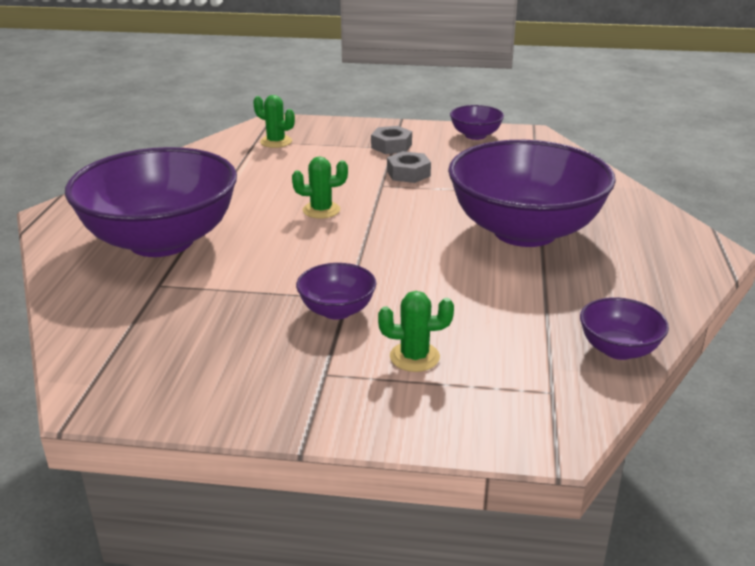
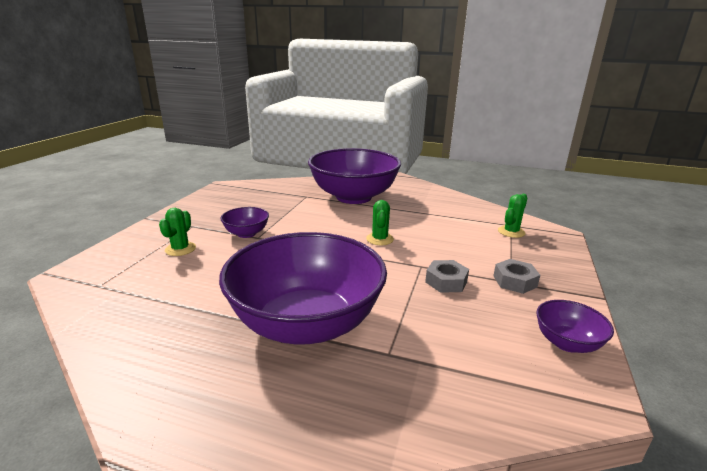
camera: 100 degrees right, 5 degrees down
purple bowl [580,297,669,360] -> none

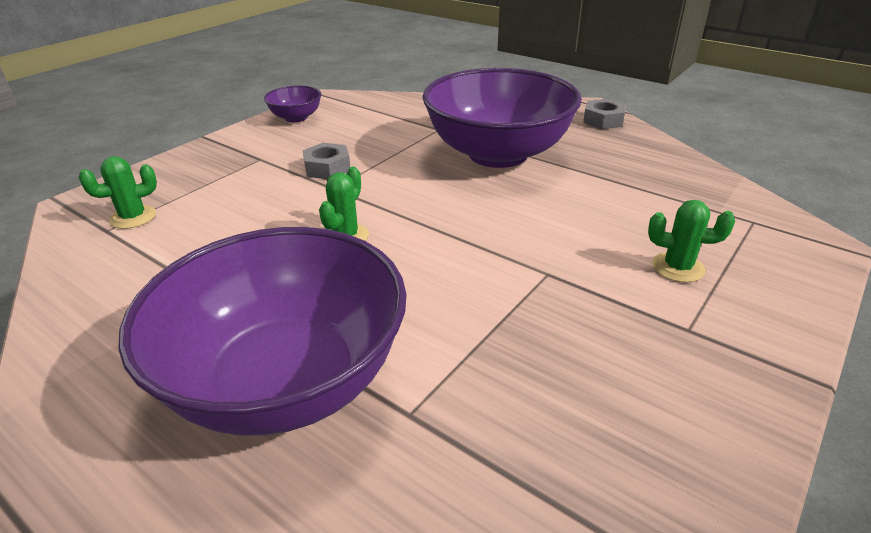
camera: 160 degrees left, 10 degrees up
green cactus [159,208,196,256] -> green cactus turned 75 degrees clockwise [648,200,735,283]
purple bowl [221,207,269,238] -> none
grey nut [493,259,540,294] -> grey nut moved to [583,99,626,129]

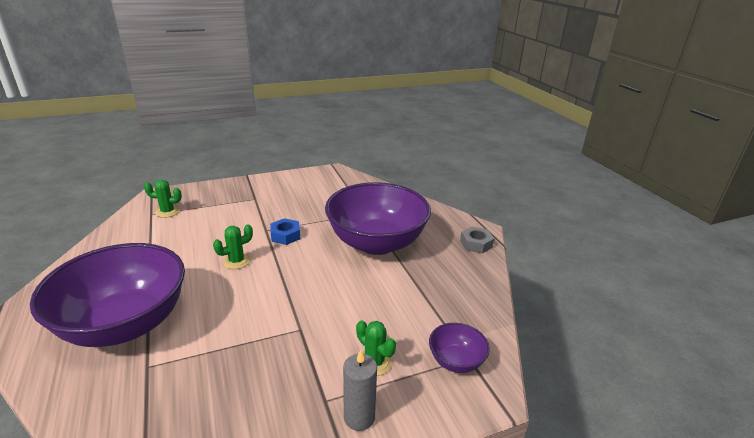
camera: 30 degrees right, 5 degrees down
purple bowl [264,85,321,122] -> purple bowl moved to [429,323,490,373]
grey nut [302,143,350,179] -> none
none -> blue nut [270,218,300,245]
none -> grey candle [343,350,377,431]

